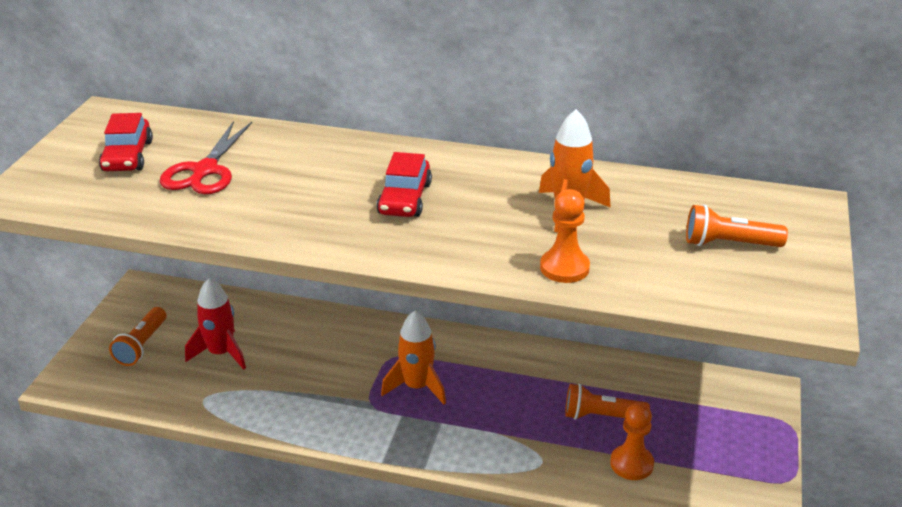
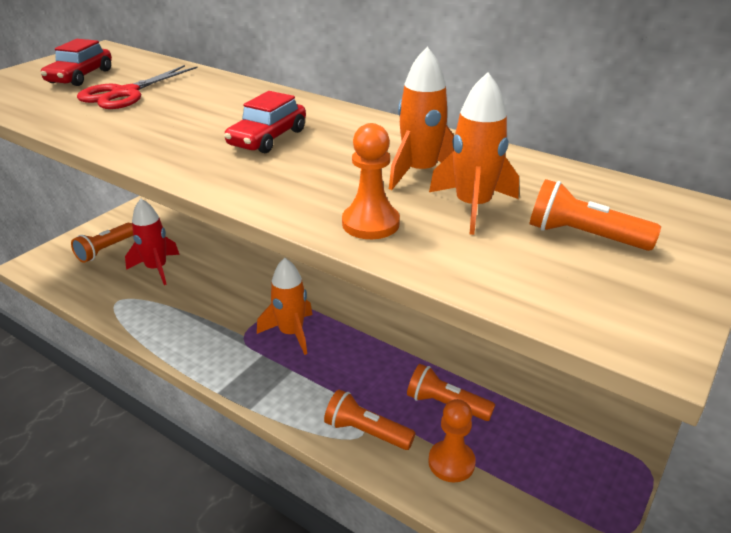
camera: 20 degrees right, 0 degrees up
none -> orange flashlight [324,389,416,450]
none -> orange rocket [429,72,519,235]

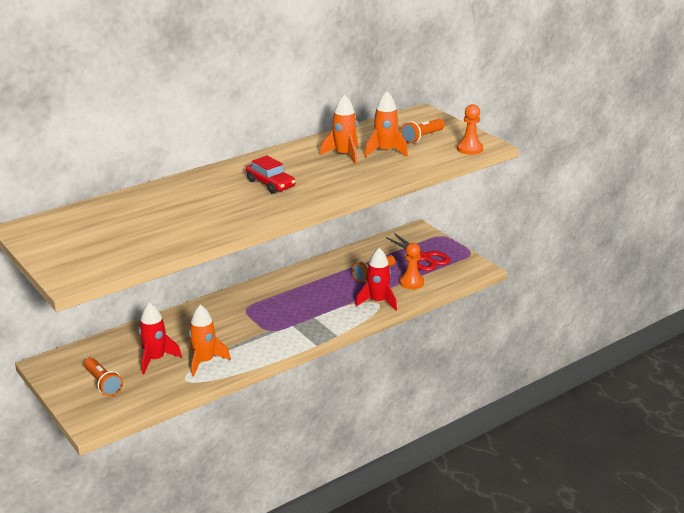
camera: 70 degrees left, 5 degrees down
red car [41,39,112,86] -> none
red scissors [77,65,197,109] -> red scissors moved to [385,233,450,271]
orange rocket [257,258,313,355] -> orange rocket moved to [189,305,231,377]
orange flashlight [324,389,416,450] -> red rocket [355,248,397,311]
orange pawn [342,123,400,239] -> orange pawn moved to [457,104,483,155]

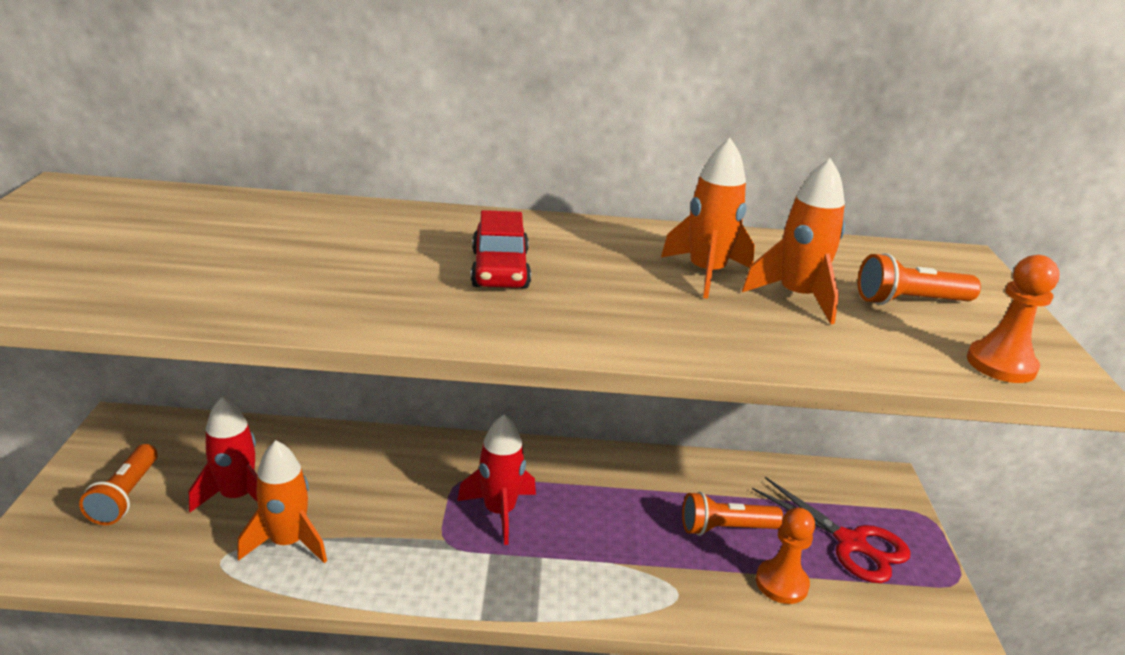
camera: 35 degrees right, 0 degrees up
red rocket [355,248,397,311] -> red rocket moved to [457,415,536,545]
red scissors [385,233,450,271] -> red scissors turned 45 degrees counterclockwise [752,477,910,583]

